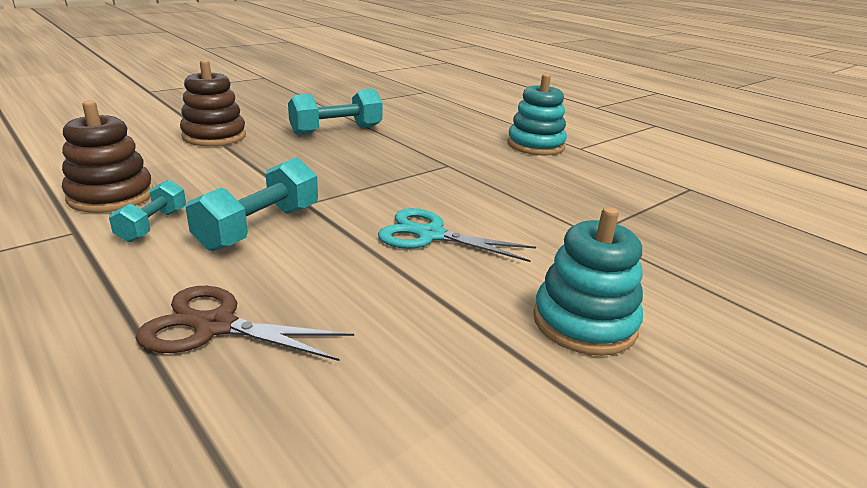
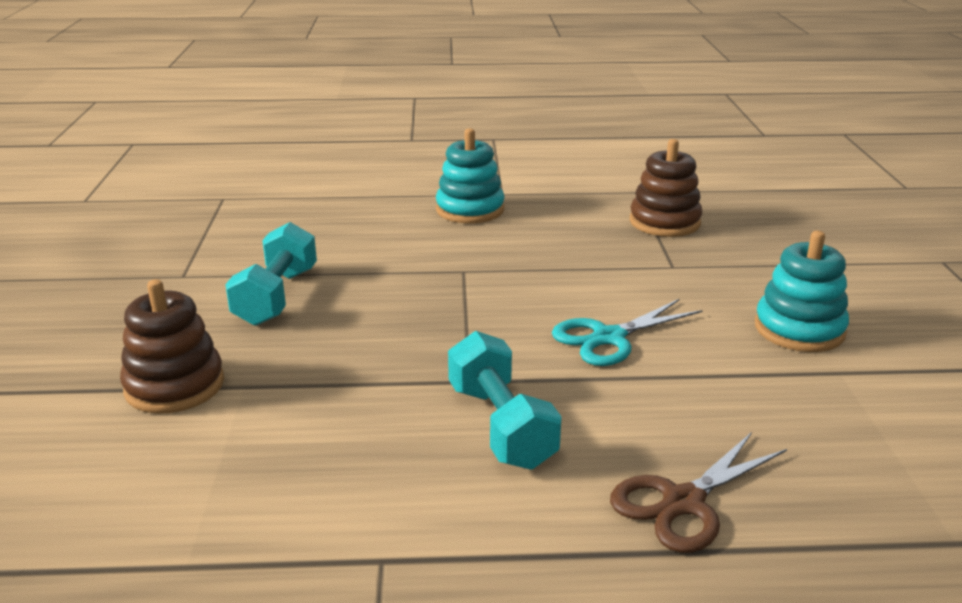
camera: 50 degrees left, 0 degrees up
brown stacking toy [62,100,153,213] -> brown stacking toy moved to [630,139,702,237]
turquoise dumbbell [109,180,186,242] -> none

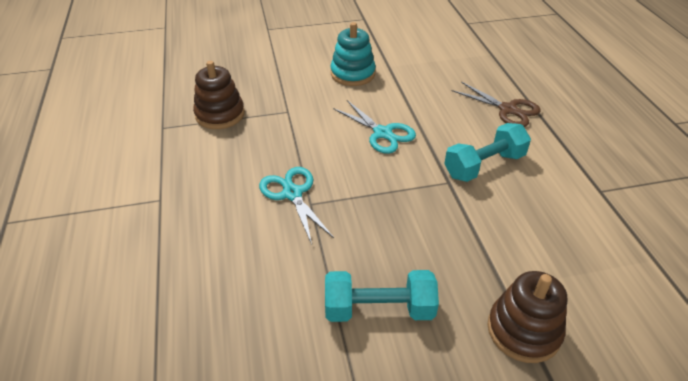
camera: 100 degrees left, 15 degrees up
turquoise stacking toy [436,128,504,223] -> none
none -> turquoise scissors [259,167,334,244]

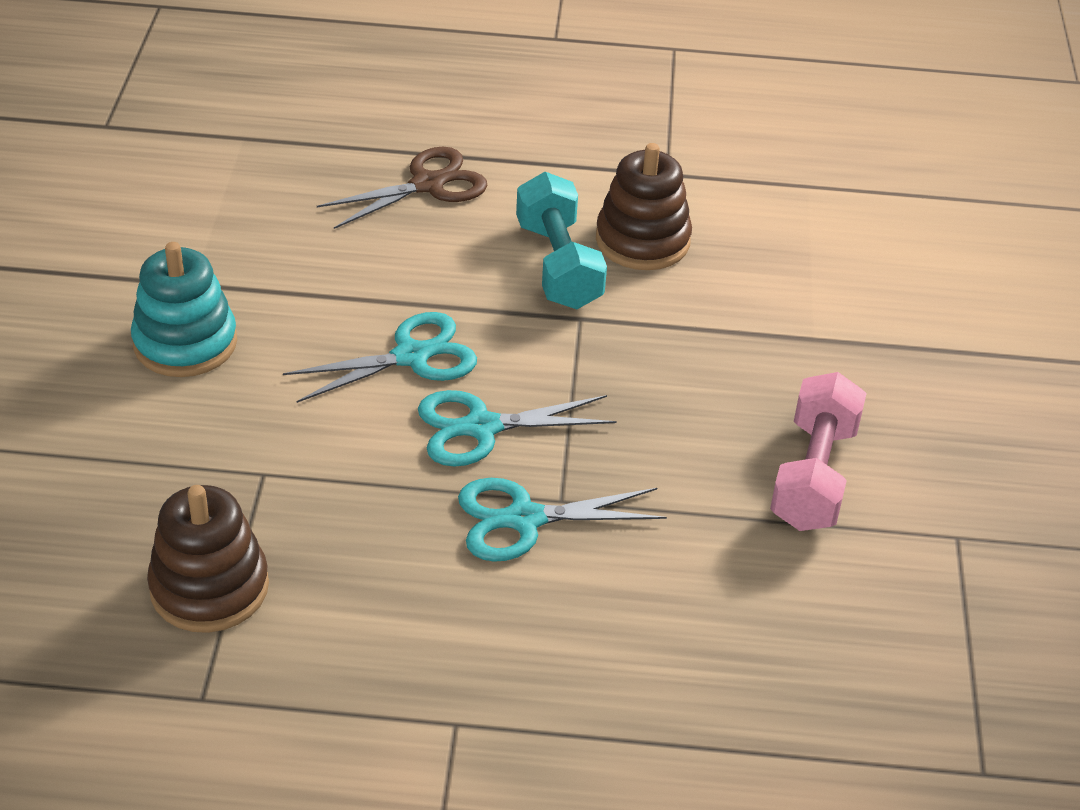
camera: 75 degrees left, 0 degrees up
turquoise dumbbell [325,270,439,322] -> pink dumbbell [770,372,867,531]
brown stacking toy [487,271,567,363] -> brown stacking toy moved to [596,143,692,270]
none -> turquoise scissors [418,390,617,467]

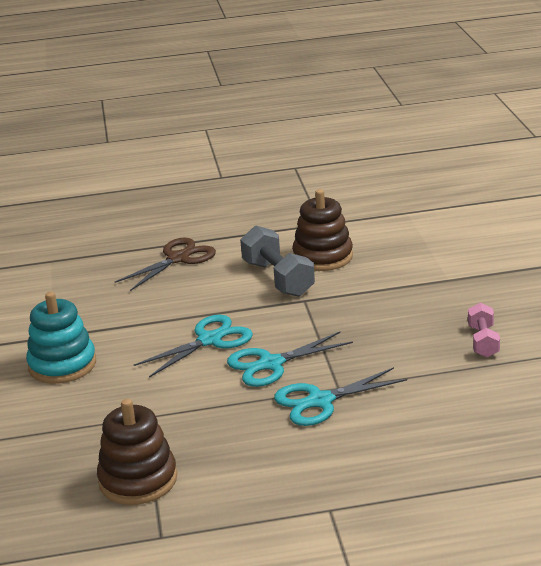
camera: 10 degrees left, 15 degrees down
turquoise dumbbell [516,172,607,309] -> grey dumbbell [240,225,315,297]
pink dumbbell [770,372,867,531] -> pink dumbbell [468,303,500,357], size x0.61

